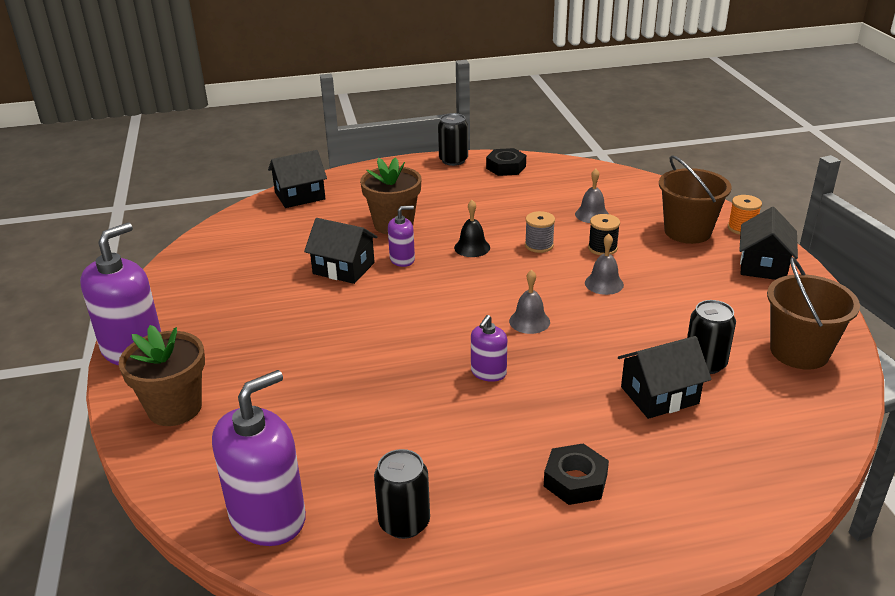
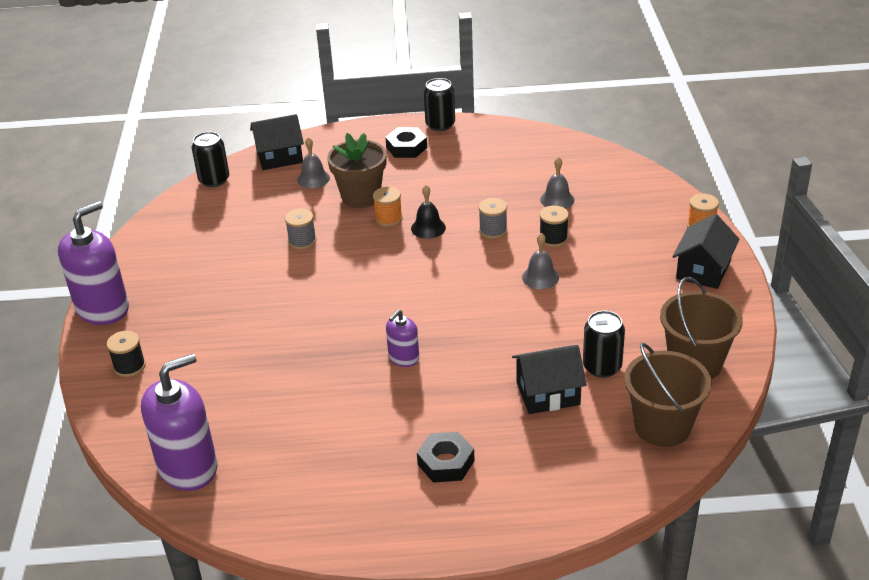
camera: 10 degrees right, 5 degrees up
brown flower pot [119,325,205,426] -> black spool [107,331,146,377]
black house [304,218,378,284] -> grey spool [285,209,317,250]
black can [374,449,430,539] -> black can moved to [192,132,229,187]
purple soap dispenser [388,206,415,267] -> none
black nut [486,148,526,176] -> black nut moved to [385,127,427,158]
grey bell [509,270,550,334] -> grey bell moved to [297,137,330,188]
brown bucket [659,155,732,244] -> brown bucket moved to [624,343,712,447]
none -> orange spool [373,187,403,227]

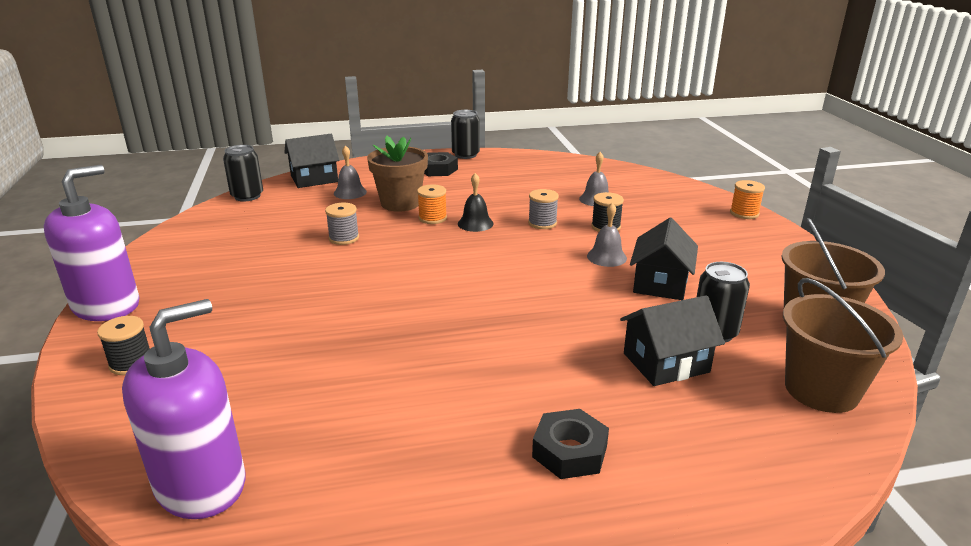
camera: 10 degrees left, 10 degrees down
purple soap dispenser [386,309,419,367] -> none
black house [672,214,740,289] -> black house moved to [630,218,698,300]

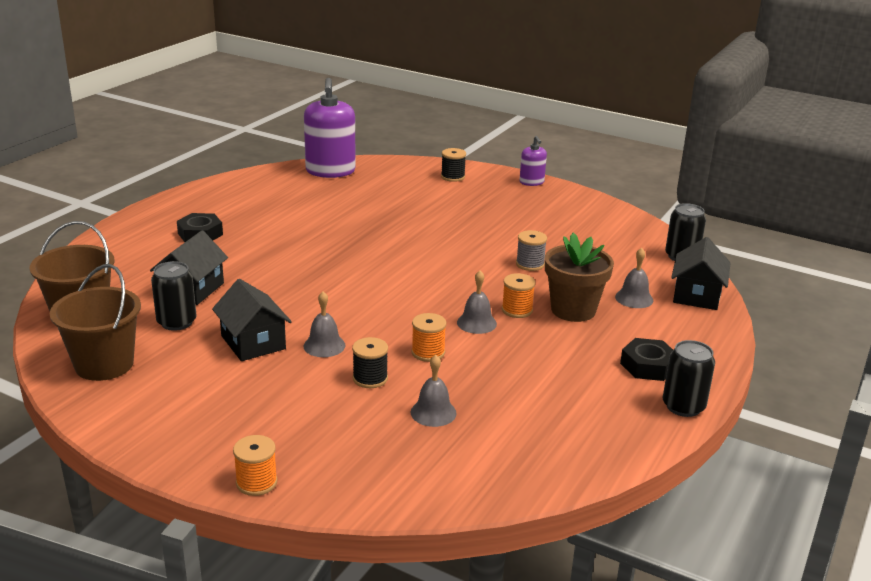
camera: 130 degrees right, 0 degrees up
purple soap dispenser [44,165,140,321] -> purple soap dispenser [519,136,547,186], size x0.51
black bell [458,173,494,232] -> grey bell [457,271,497,334]
grey spool [528,189,559,229] -> orange spool [411,313,446,362]

